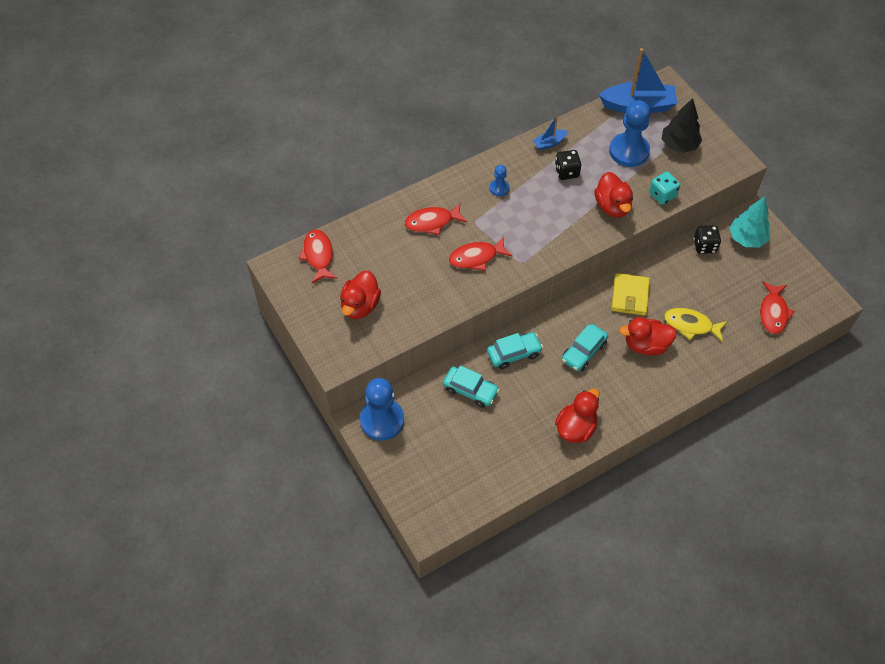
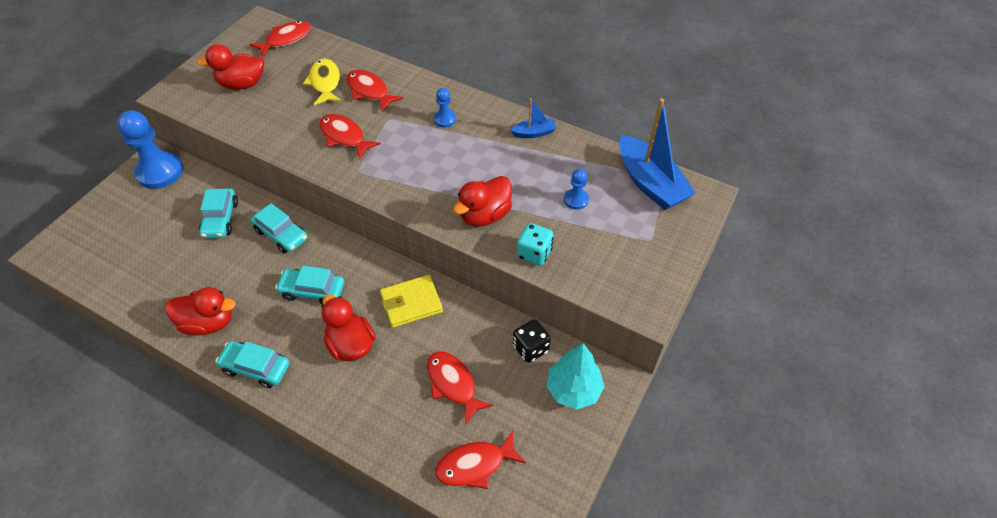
camera: 60 degrees right, 5 degrees down
blue boat [533,115,568,150] -> blue boat turned 135 degrees clockwise [511,98,556,138]
black dice [555,150,581,180] -> none
blue pawn [609,100,650,167] -> blue pawn [564,169,589,210], size x0.48
black tree [662,98,702,153] -> none
yellow fish [664,308,727,342] -> yellow fish moved to [303,59,342,106]
none -> turquoise car [215,341,290,388]
none -> red fish [427,351,493,425]

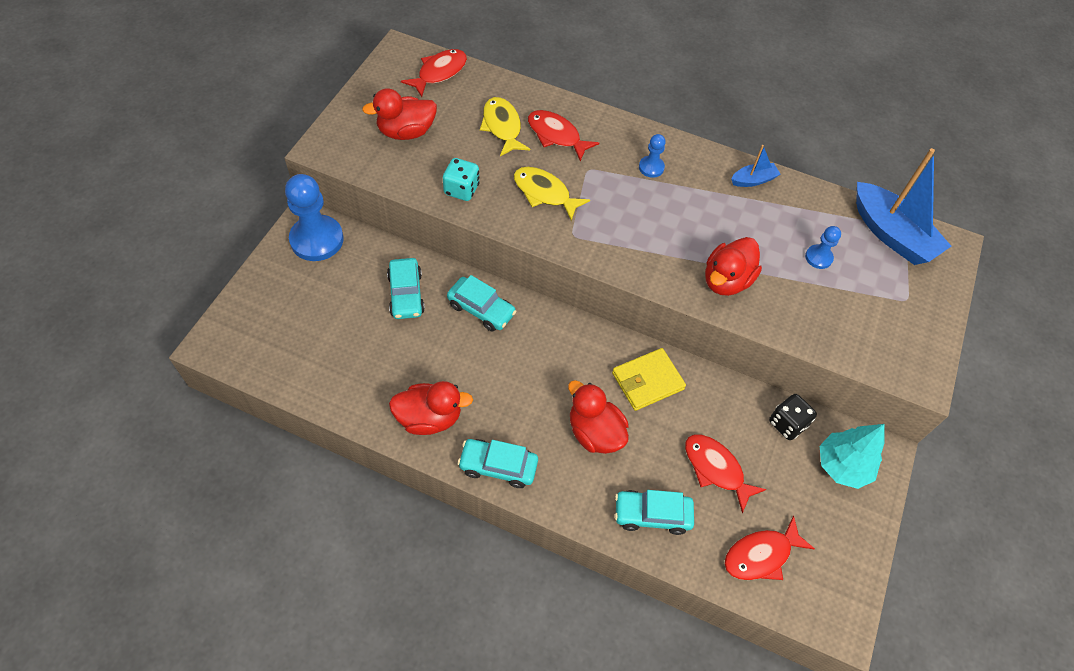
camera: 10 degrees left, 5 degrees up
turquoise car [275,266,344,305] -> turquoise car moved to [615,490,694,535]
red fish [319,114,381,159] -> yellow fish [514,167,590,221]
turquoise dice [517,223,554,266] -> turquoise dice moved to [443,158,479,201]

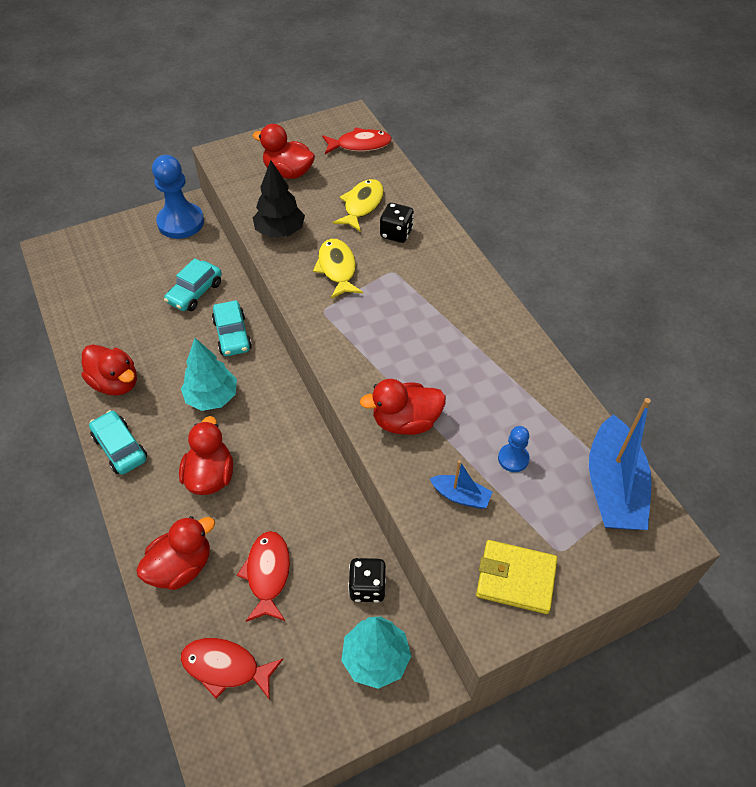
camera: 45 degrees right, 5 degrees down
turquoise dice [443,158,479,201] -> black tree [253,160,305,238]
red fish [528,110,599,161] -> black dice [380,203,414,243]
yellow wallet [612,348,686,411] -> yellow wallet moved to [476,540,558,614]
turquoise car [615,490,694,535] -> red duck [136,516,215,590]
blue pawn [639,134,666,178] -> none
blue boat [732,145,780,187] -> blue boat moved to [429,460,492,509]
none -> turquoise tree [181,338,237,411]

